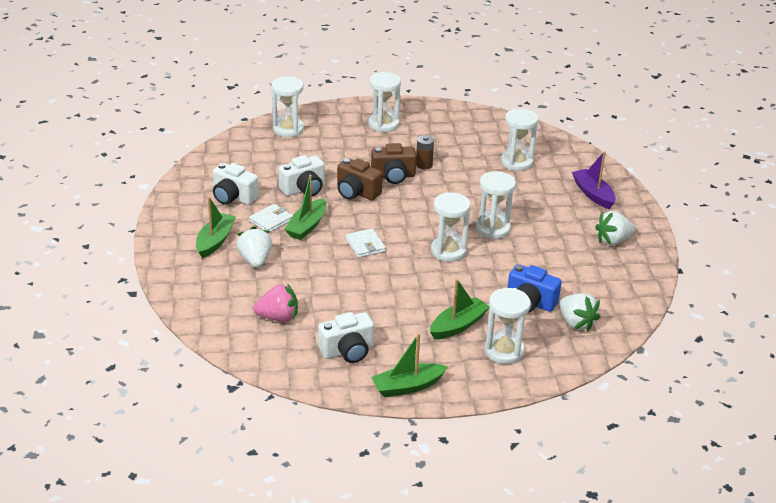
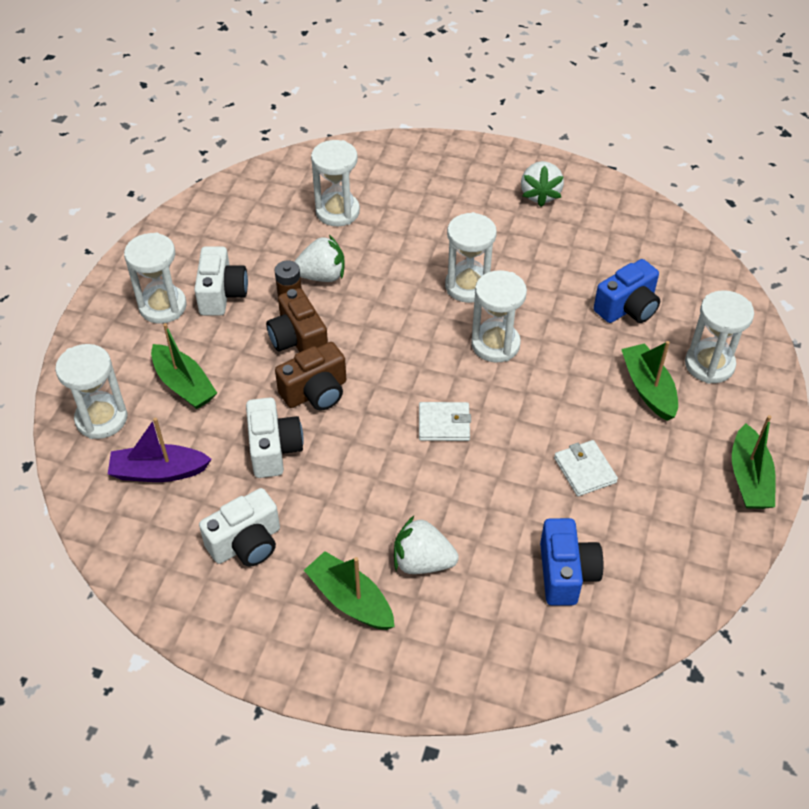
camera: 65 degrees left, 15 degrees up
white wallet [249,204,293,233] -> white wallet moved to [554,440,618,496]
pink strawberry [253,283,298,322] -> blue camera [540,518,603,606]
green boat [284,175,326,240] -> green boat moved to [151,323,217,409]
white camera [318,312,374,363] -> white camera moved to [194,246,248,316]
brown camera [371,143,417,184] -> brown camera turned 135 degrees clockwise [266,288,328,352]
white strawberry [560,293,600,332] -> white strawberry moved to [294,235,345,282]
purple boat [572,151,616,209] -> purple boat moved to [108,418,212,482]

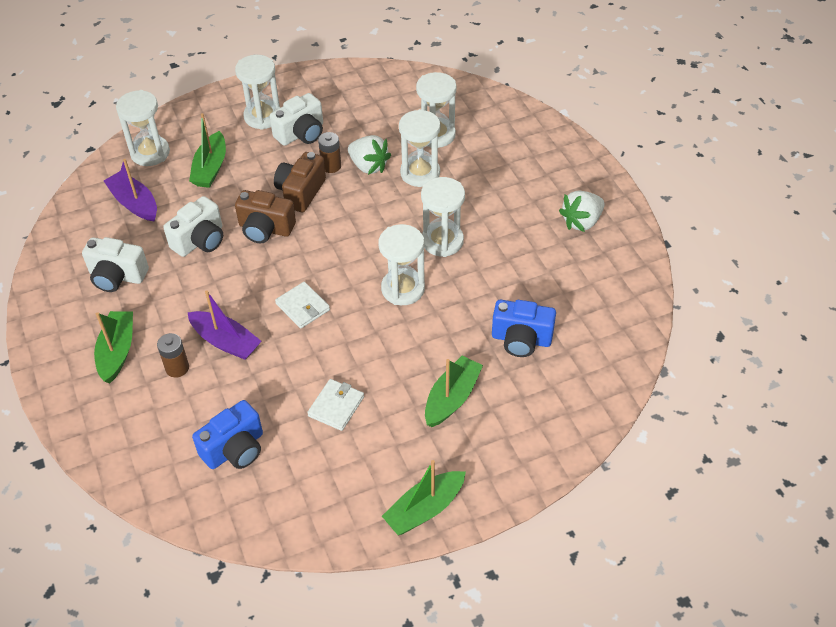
camera: 50 degrees right, 0 degrees up
white strawberry [394,516,459,574] -> brown battery [157,333,189,378]
white hourglass [685,290,754,384] -> white hourglass moved to [399,109,441,187]
none -> purple boat [187,290,262,360]

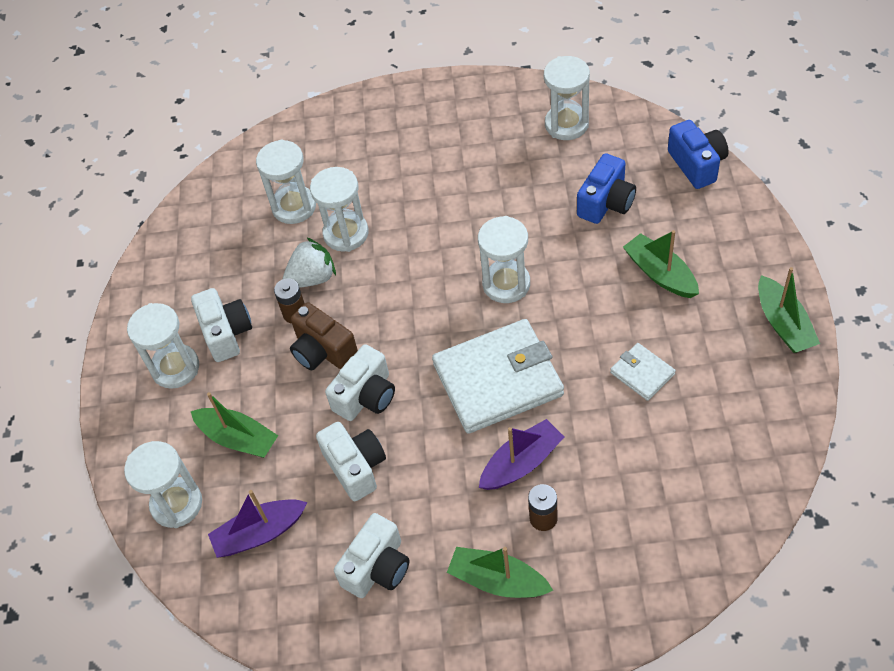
camera: 65 degrees left, 5 degrees up
blue camera [192,400,263,469] -> blue camera moved to [668,120,728,189]
brown camera [235,190,296,243] -> white camera [325,344,395,421]
white wallet [275,282,330,329] -> white wallet [432,319,564,434], size x2.15
white hourglass [421,177,465,257] -> white hourglass moved to [544,56,590,140]
white strawberry [559,190,605,232] -> none

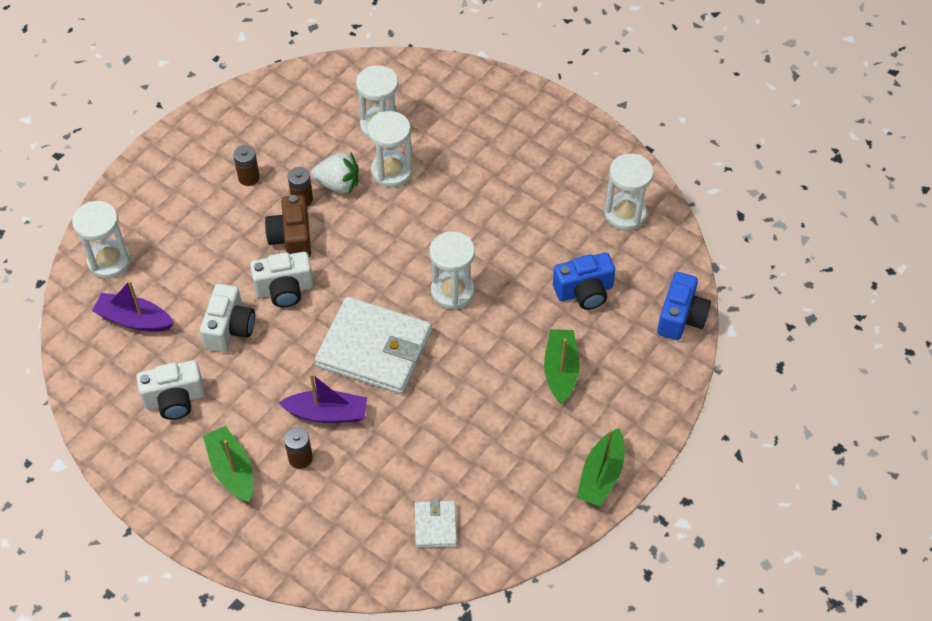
camera: 35 degrees right, 0 degrees up
white hourglass [127,303,199,389] -> none
white camera [191,288,252,362] -> brown battery [233,145,260,186]
green boat [191,392,278,458] -> none
white wallet [610,343,676,401] -> white wallet moved to [415,499,457,548]

